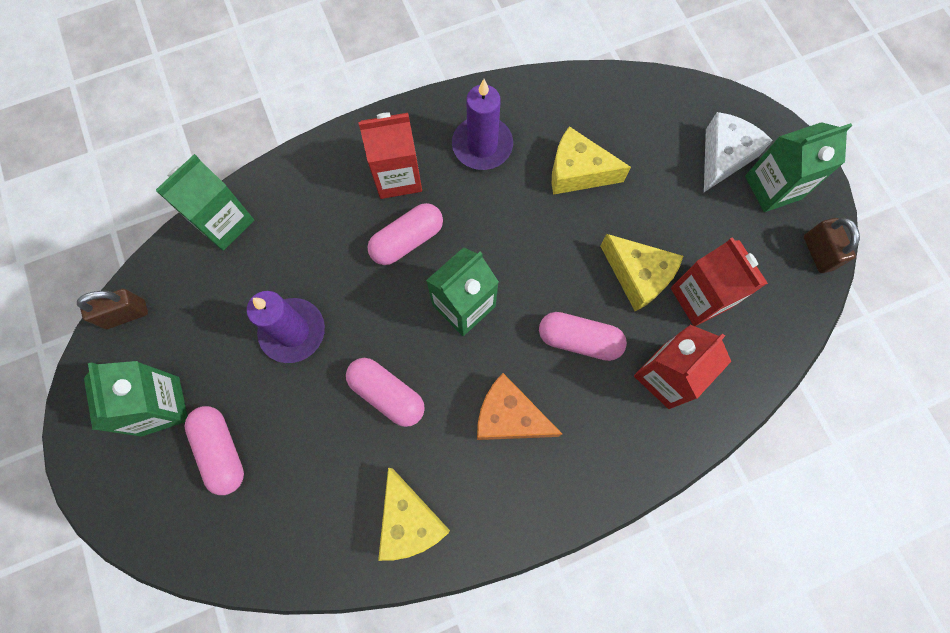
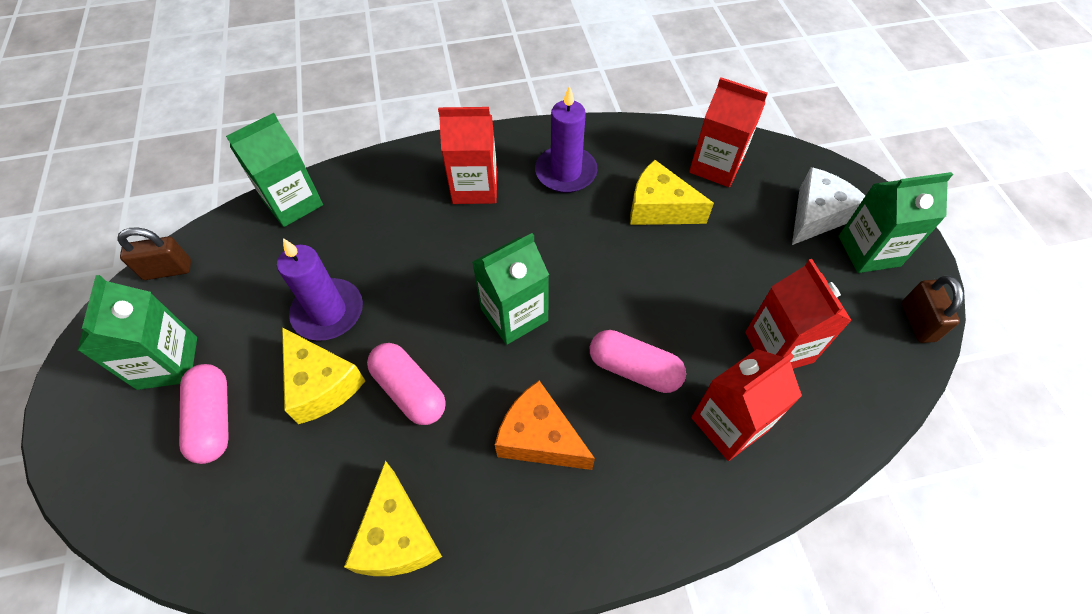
camera: 10 degrees right, 15 degrees down
pink capsule [367,203,443,265] -> none
yellow cheese [600,234,683,311] -> yellow cheese moved to [282,327,365,424]
none -> red carton [689,77,768,187]

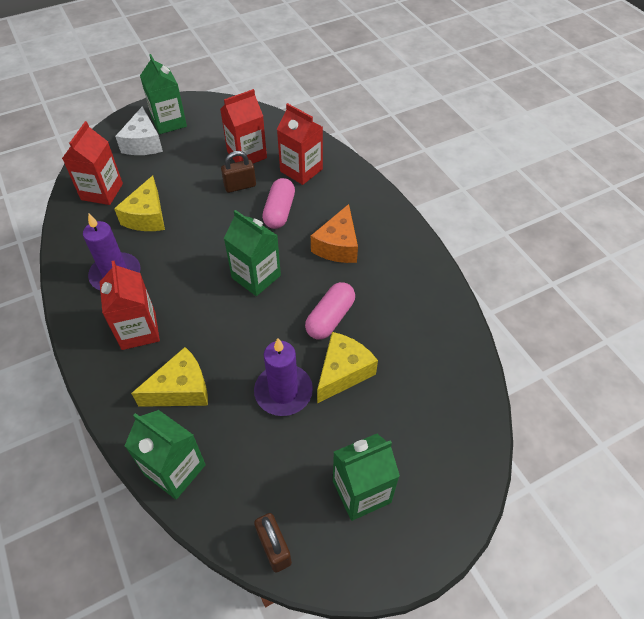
camera: 105 degrees left, 5 degrees down
pink capsule [179,364,229,464] -> none
yellow cheese [344,460,442,576] -> yellow cheese moved to [131,347,208,407]
white cheese [792,167,865,245] -> white cheese turned 120 degrees counterclockwise [115,106,163,155]
brown padlock [901,276,963,343] -> brown padlock moved to [221,151,256,193]

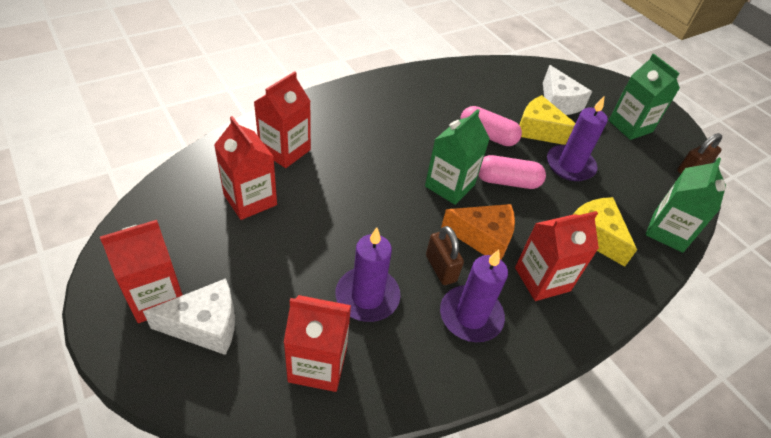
camera: 100 degrees left, 5 degrees down
yellow cheese [114,176,165,231] -> purple candle [335,227,400,322]
green carton [140,54,187,134] -> red carton [100,220,183,323]
brown padlock [221,151,256,193] -> brown padlock moved to [426,226,464,285]
pink capsule [262,178,295,229] -> pink capsule moved to [478,155,546,189]
orange cheese [311,204,358,263] -> orange cheese moved to [441,204,515,259]
none -> white cheese [543,65,592,115]

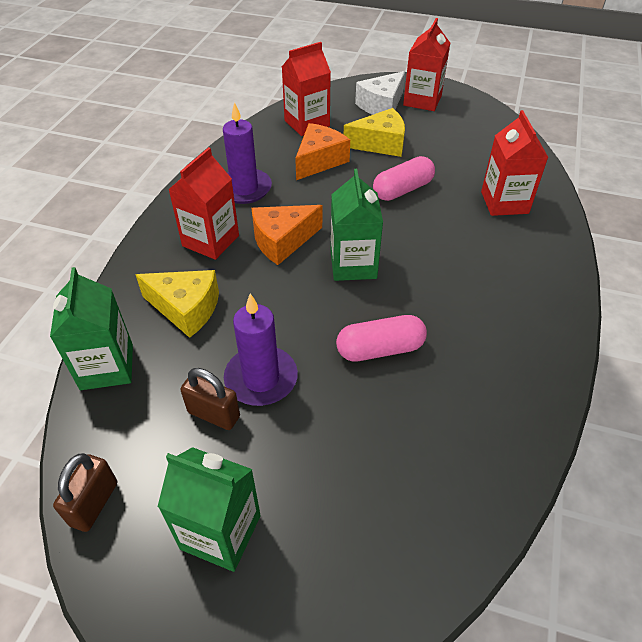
camera: 145 degrees right, 0 degrees up
red carton [214,116,277,220] -> none
purple candle [335,227,400,322] -> orange cheese [295,123,350,180]
brown padlock [426,226,464,285] -> brown padlock moved to [180,368,240,430]
pink capsule [478,155,546,189] -> pink capsule moved to [373,156,435,201]
yellow cheese [519,95,576,145] -> yellow cheese moved to [344,108,405,157]
white cheese [543,65,592,115] -> none

